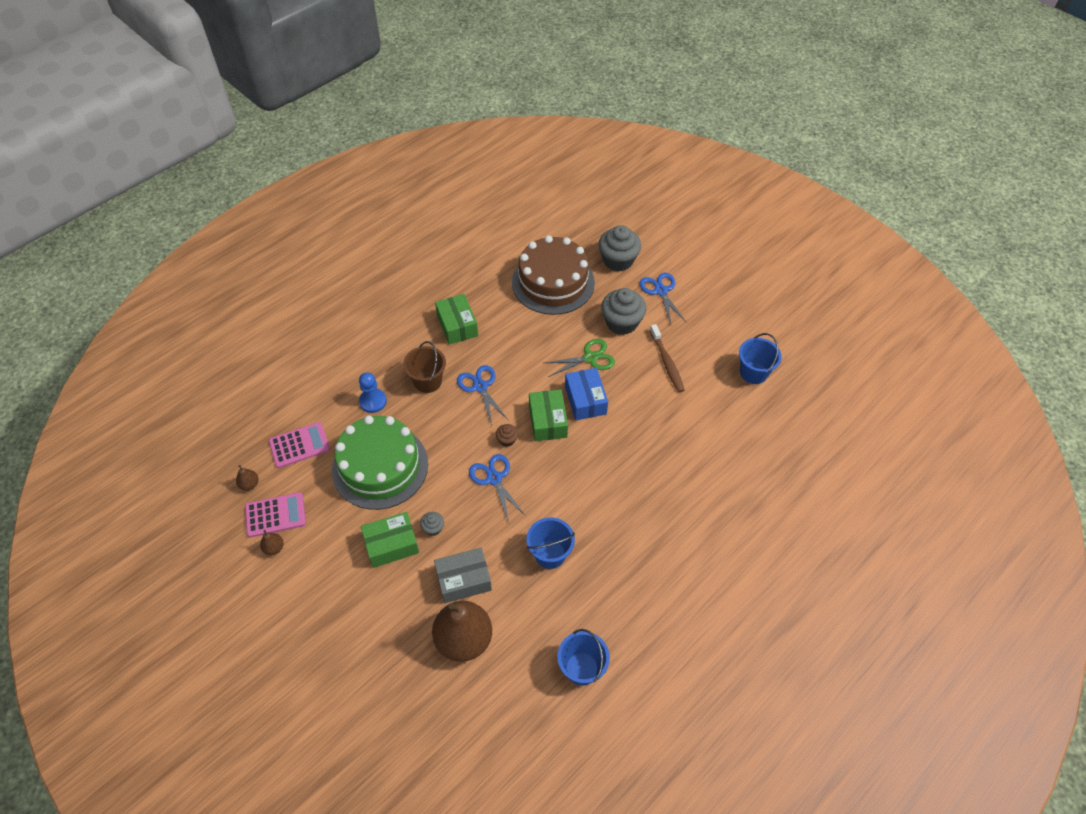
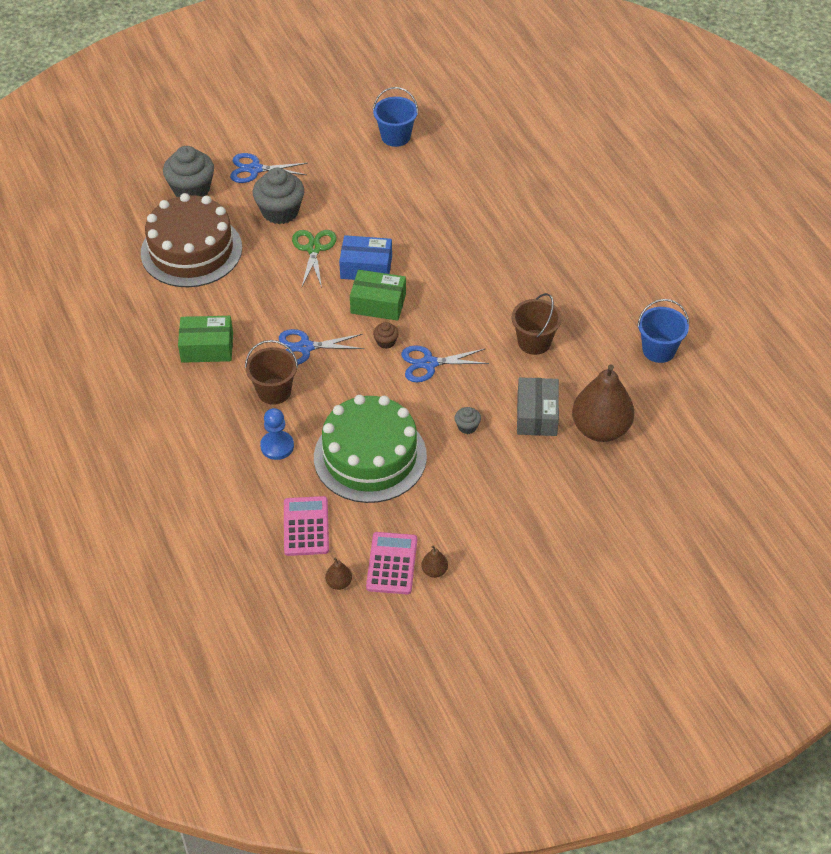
camera: 70 degrees left, 5 degrees down
green box [361,512,419,568] -> none
blue bucket [526,517,575,569] -> brown bucket [511,293,562,355]
brown toothbrush [650,324,685,393] -> none

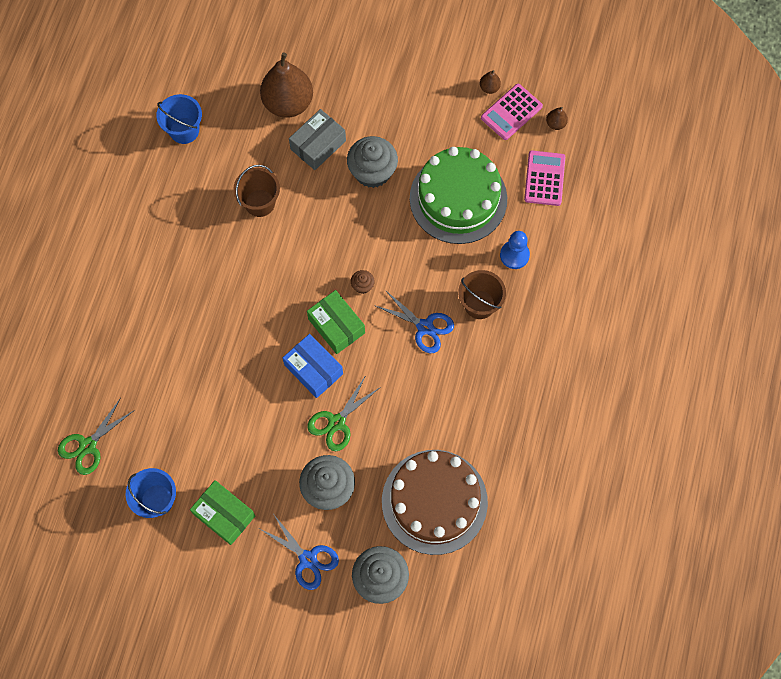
camera: 140 degrees left, 20 degrees up
green box [178,316,233,363] -> green box moved to [190,480,255,545]
pink calculator [284,496,329,556] -> pink calculator turned 150 degrees clockwise [524,151,565,206]
blue scissors [401,345,489,382] -> none
grey cupcake [454,407,481,434] -> grey cupcake [347,136,398,188], size x2.18
none -> green scissors [58,398,135,475]

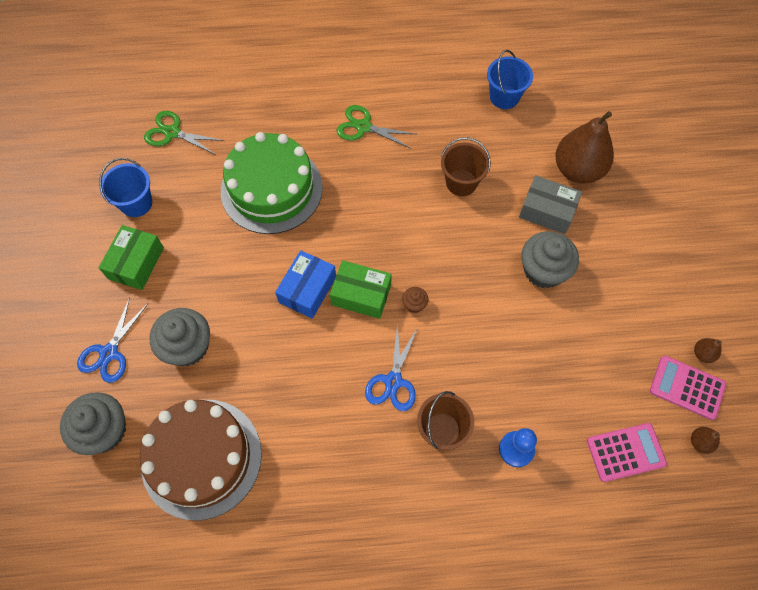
camera: 70 degrees right, 5 degrees down
green box [307,290,365,354] -> green box turned 75 degrees clockwise [330,260,392,319]
green scissors [307,375,379,451] -> green scissors moved to [337,105,415,148]
green cake [410,147,507,244] -> green cake moved to [221,132,323,234]

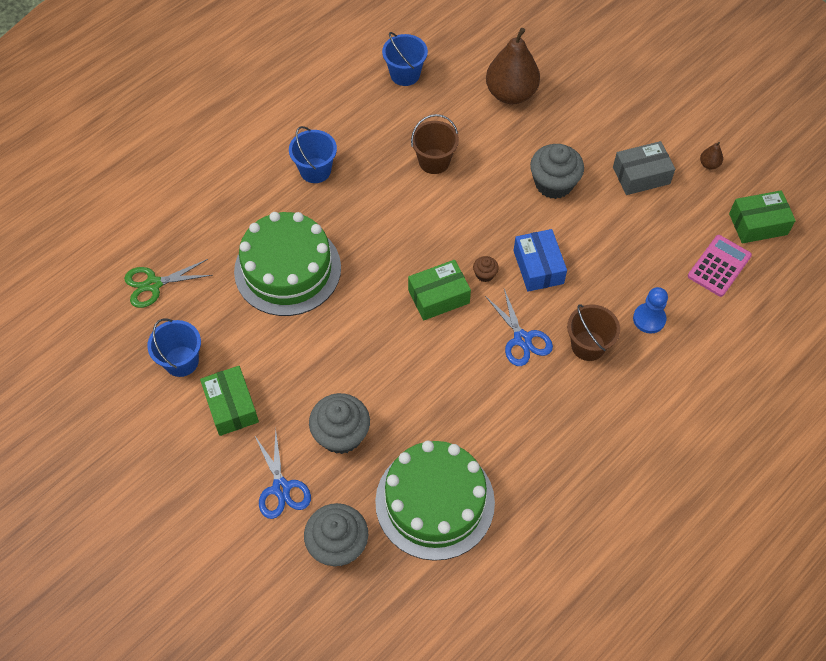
camera: 40 degrees left, 5 degrees down
brown cake [140,400,262,521] -> green cake [375,441,495,561]
blue box [275,250,336,319] -> blue box moved to [514,229,567,292]
green scissors [337,105,415,148] -> blue bucket [289,126,337,183]
grey box [519,175,582,234] -> grey box moved to [613,141,675,195]
pink calculator [650,356,726,420] -> none
brown pear [691,427,720,454] -> green box [729,190,796,243]

